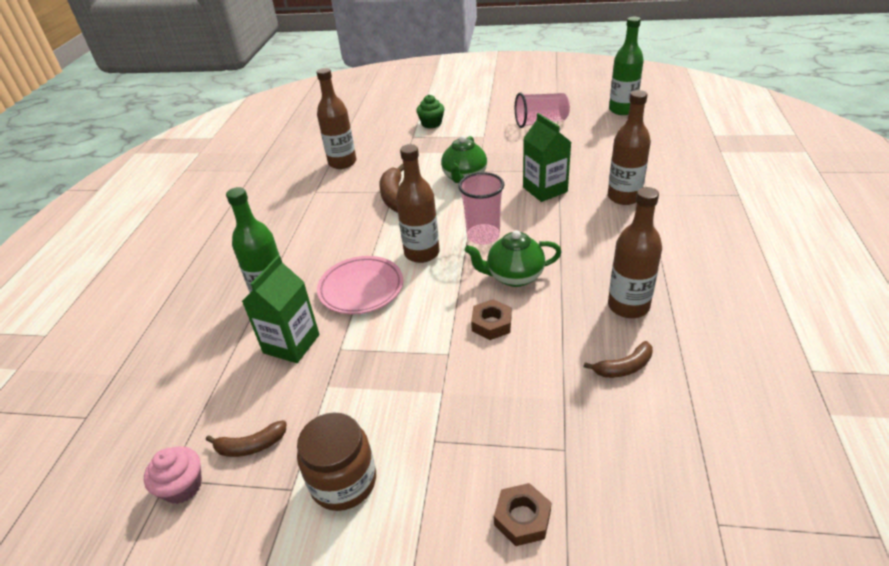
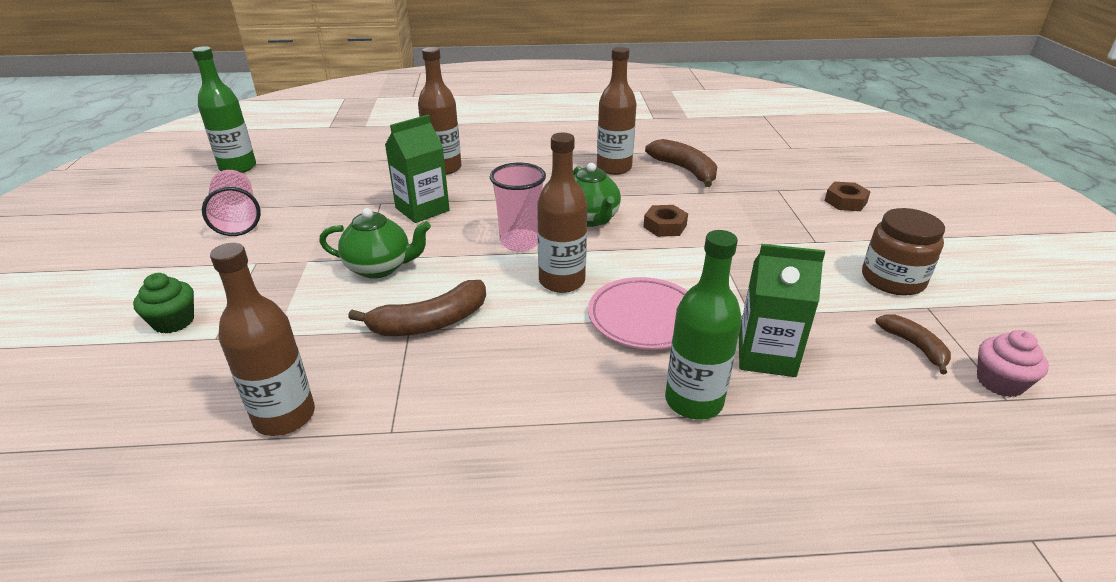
camera: 105 degrees left, 5 degrees down
brown banana [584,341,653,378] -> brown banana [645,139,718,187], size x1.65

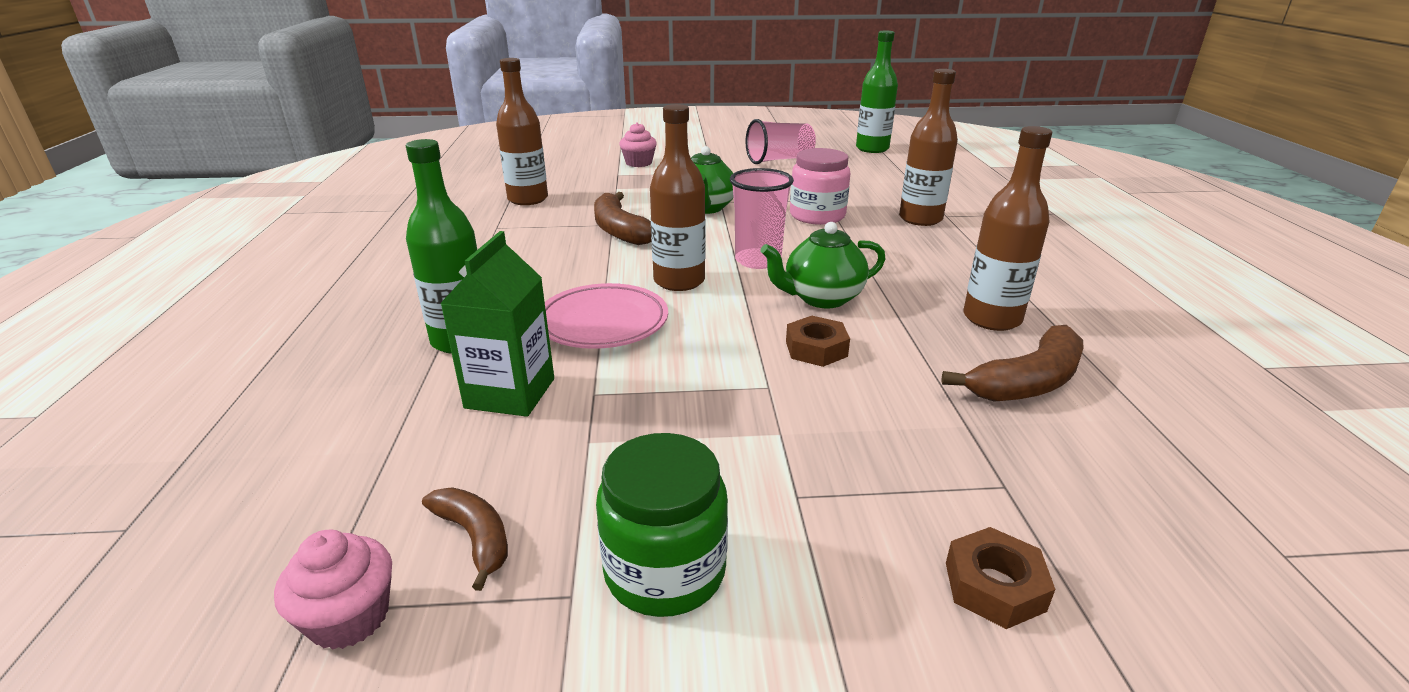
camera: 90 degrees right, 5 degrees down
green cupcake [133,273,194,334] -> pink cupcake [619,122,657,167]
green carton [385,114,450,223] -> pink jar [790,148,850,225]
brown jar [862,208,945,296] -> green jar [596,433,728,617]
brown banana [875,314,951,375] -> brown banana turned 105 degrees counterclockwise [422,487,508,591]

